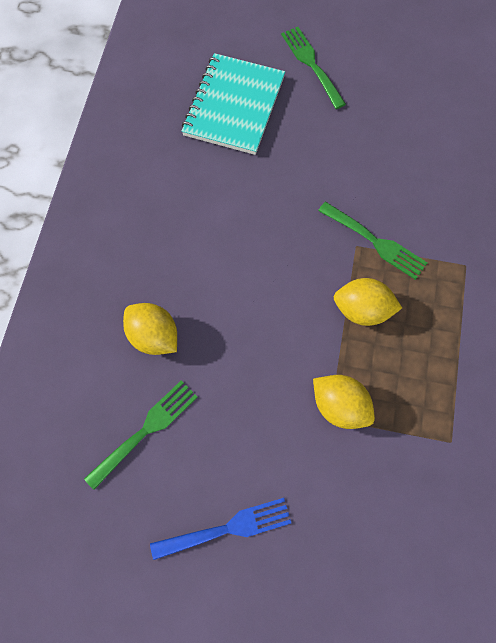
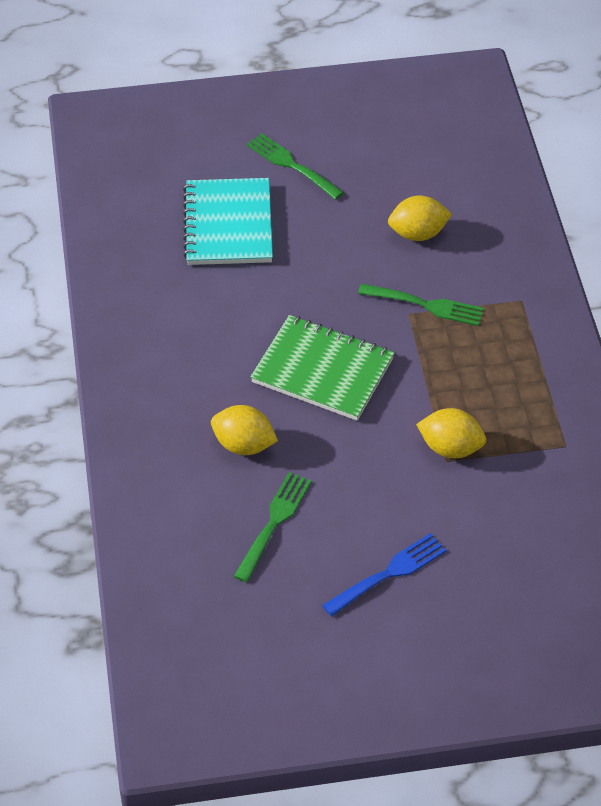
camera: 20 degrees left, 20 degrees down
yellow lemon [333,278,402,326] -> yellow lemon moved to [388,196,452,241]
none -> green notebook [251,315,395,421]

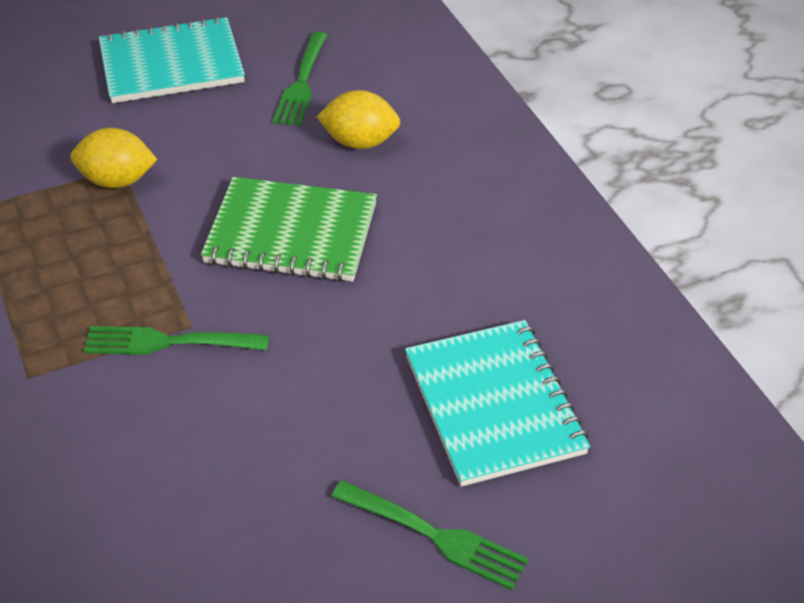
camera: 165 degrees right, 5 degrees down
blue fork [322,533,446,616] -> turquoise notebook [99,16,245,103]
yellow lemon [388,196,452,241] -> none

